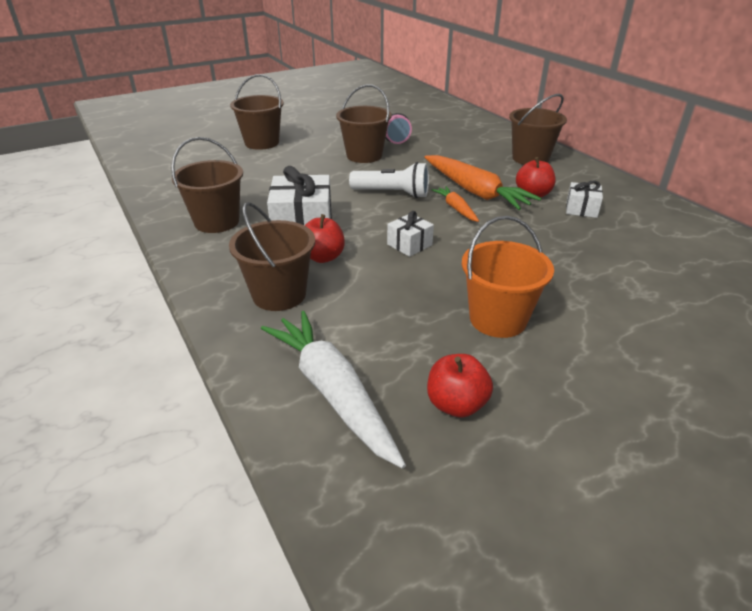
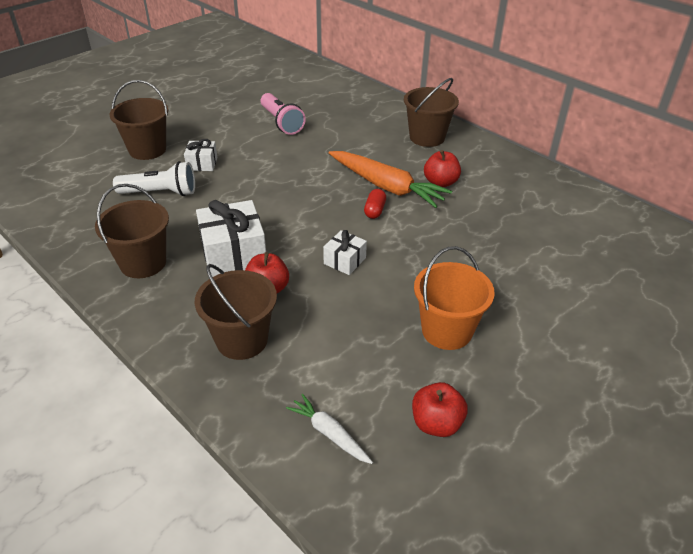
camera: 15 degrees left, 5 degrees up
white carrot [261,311,406,469] -> white carrot [286,394,373,464], size x0.52
brown bucket [336,84,392,163] -> none
white flashlight [349,162,429,198] -> white flashlight moved to [113,161,195,196]
orange carrot [432,186,479,222] -> red capsule [364,189,386,219]
white gift [566,180,603,218] -> white gift moved to [184,139,217,171]

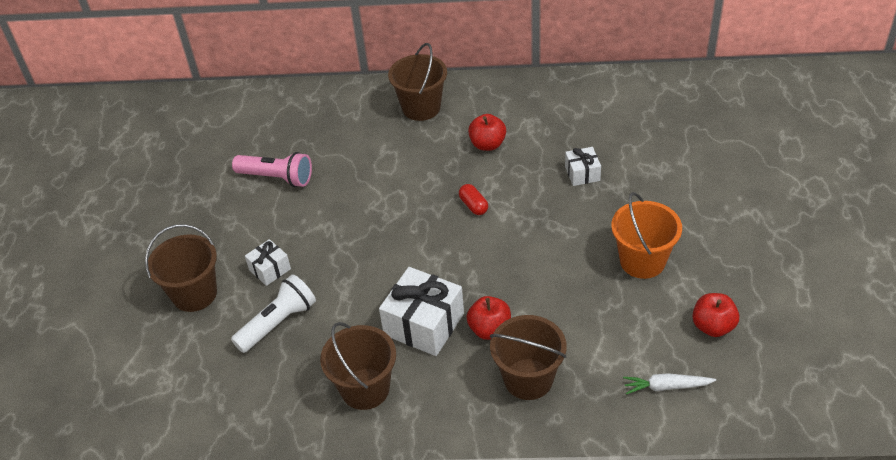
camera: 40 degrees left, 5 degrees up
white gift [323,230,367,275] -> white gift moved to [565,147,601,186]
orange carrot [329,151,452,208] -> none

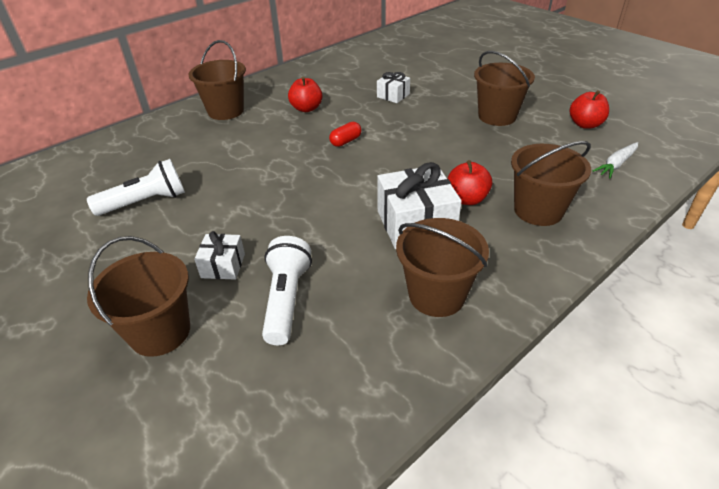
camera: 45 degrees left, 5 degrees down
pink flashlight [232,152,312,187] -> white flashlight [87,159,185,216]
red capsule [459,184,488,215] -> red capsule turned 60 degrees counterclockwise [329,122,361,147]
orange bucket [611,192,682,279] -> brown bucket [474,51,535,126]

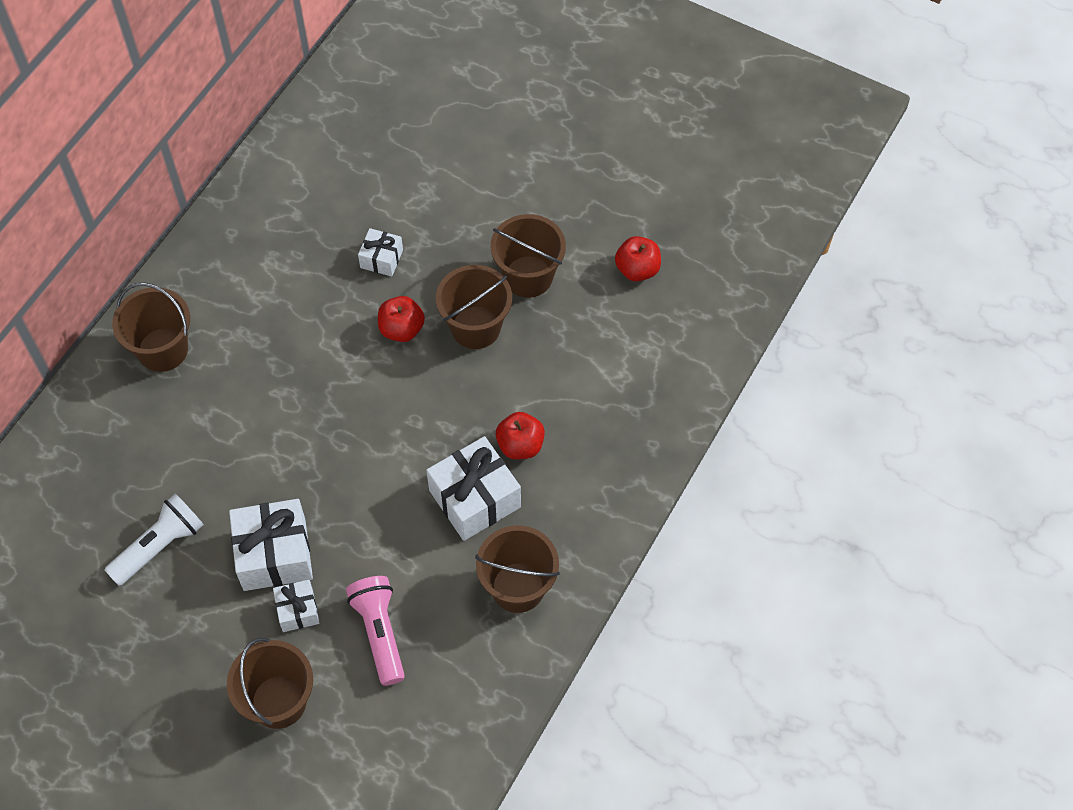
camera: 20 degrees left, 20 degrees up
white flashlight [262,236,312,345] -> pink flashlight [346,576,405,686]
red apple [288,76,322,112] -> red apple moved to [378,296,425,342]
red capsule [329,122,361,147] -> none
brown bucket [511,141,591,226] -> brown bucket moved to [436,265,512,349]
white carrot [593,142,638,178] -> none
none -> white gift [229,499,313,591]

